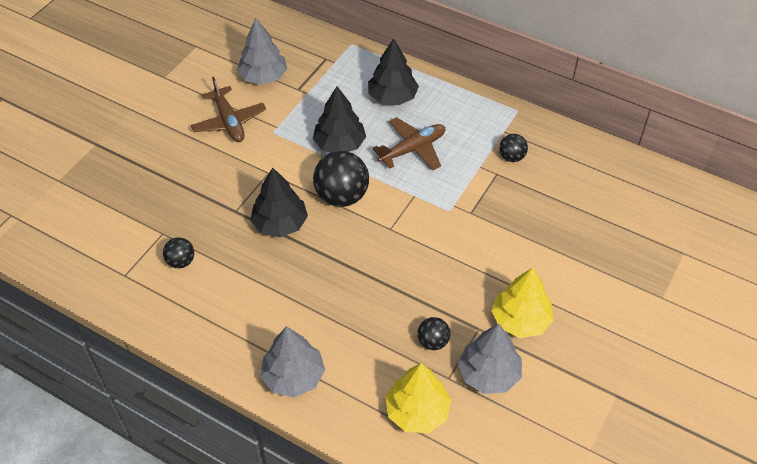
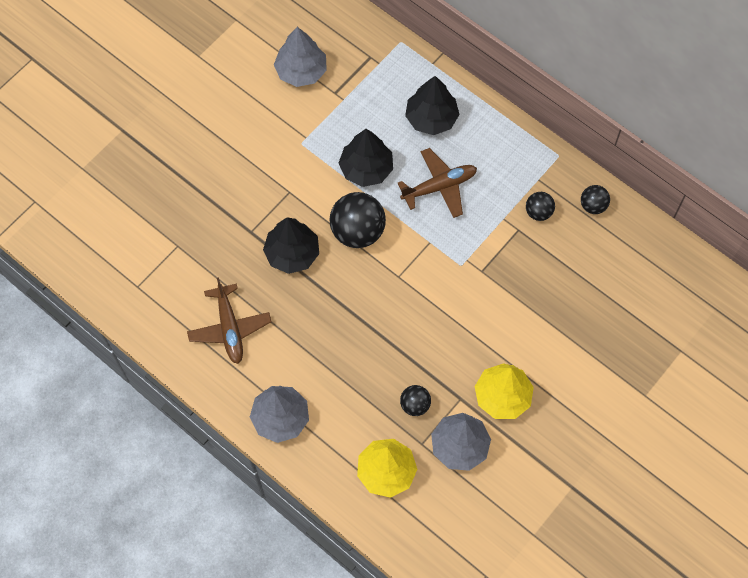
camera: 10 degrees right, 15 degrees up
black ball [163,237,194,268] -> black ball moved to [581,185,610,214]
brown plane [191,77,266,142] -> brown plane moved to [187,277,272,364]

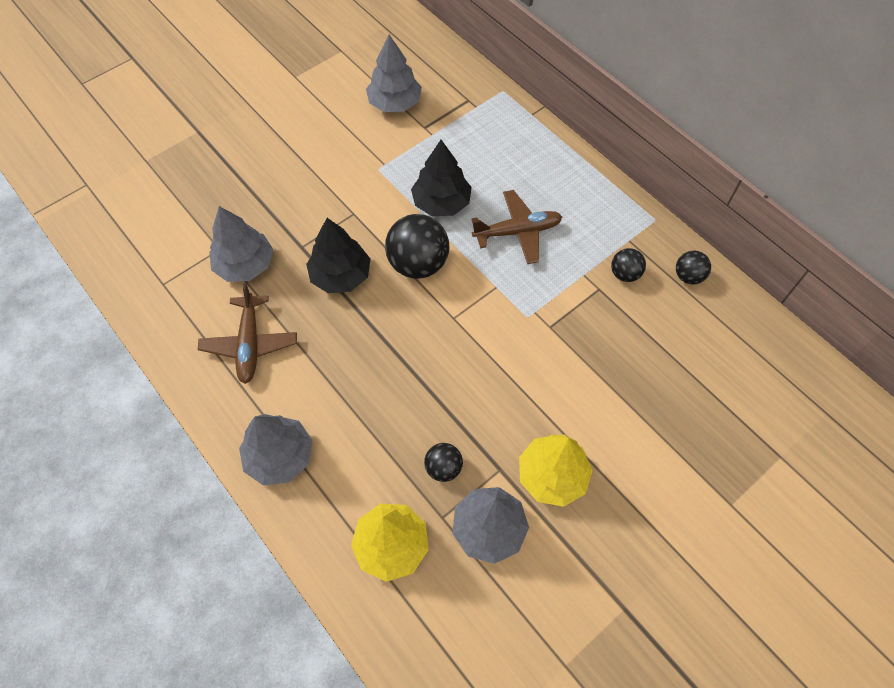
camera: 10 degrees right, 5 degrees down
black tree [405,76,460,135] -> none
none -> grey tree [209,206,273,282]

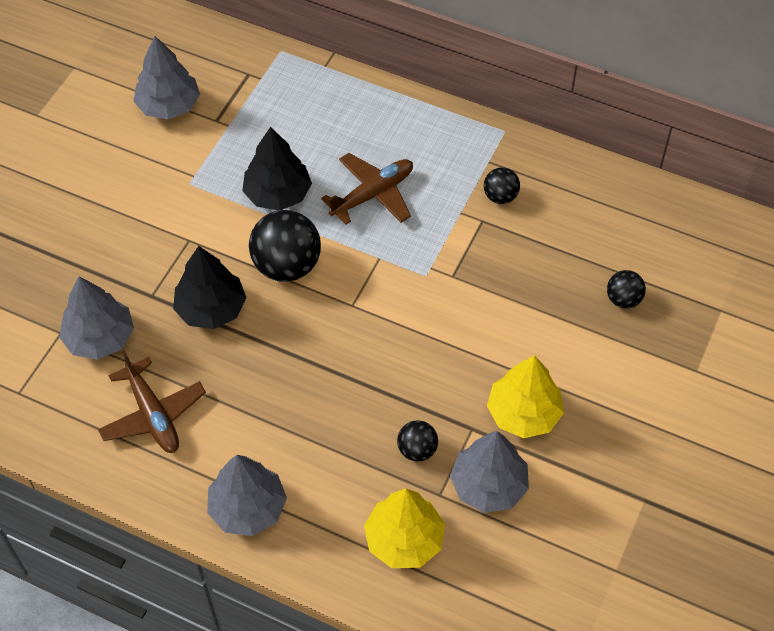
camera: 25 degrees left, 5 degrees down
black ball [676,250,711,285] -> black ball moved to [607,270,646,308]

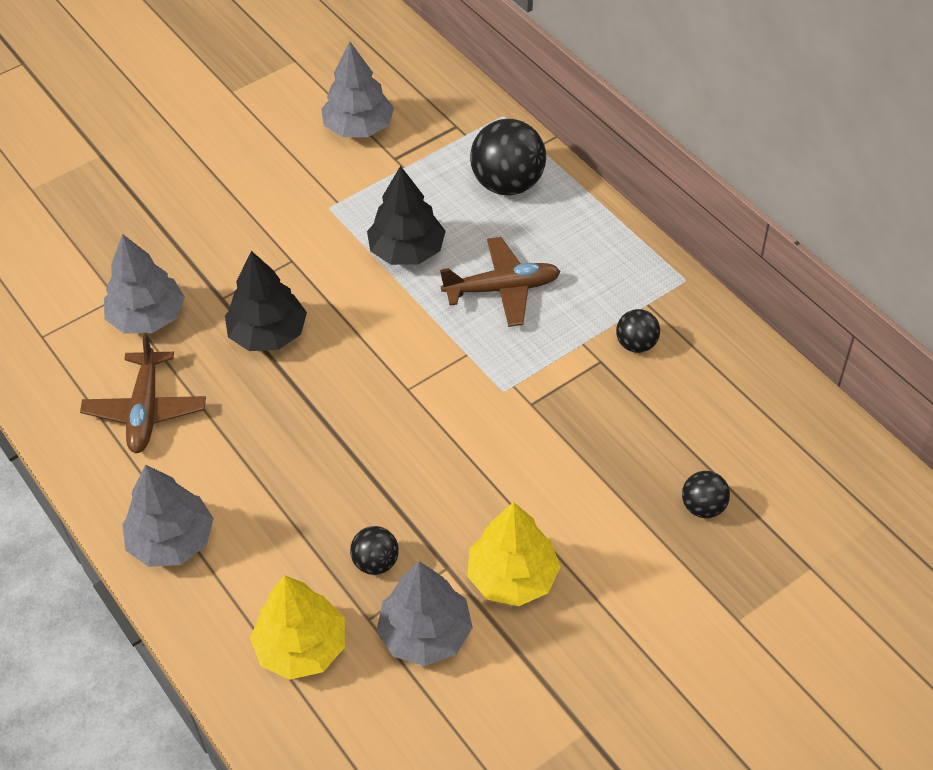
camera: 30 degrees right, 5 degrees down
black ball [249,210,321,282] -> black ball moved to [470,119,546,195]

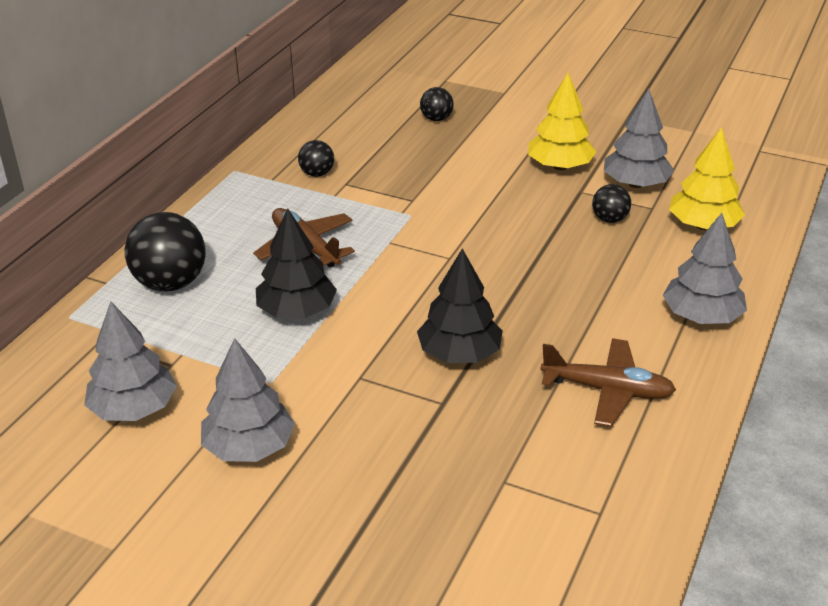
camera: 120 degrees left, 15 degrees down
brown plane [80,333,206,453] -> brown plane turned 45 degrees clockwise [540,338,676,427]
grey tree [104,234,185,333] -> grey tree moved to [201,338,295,462]

